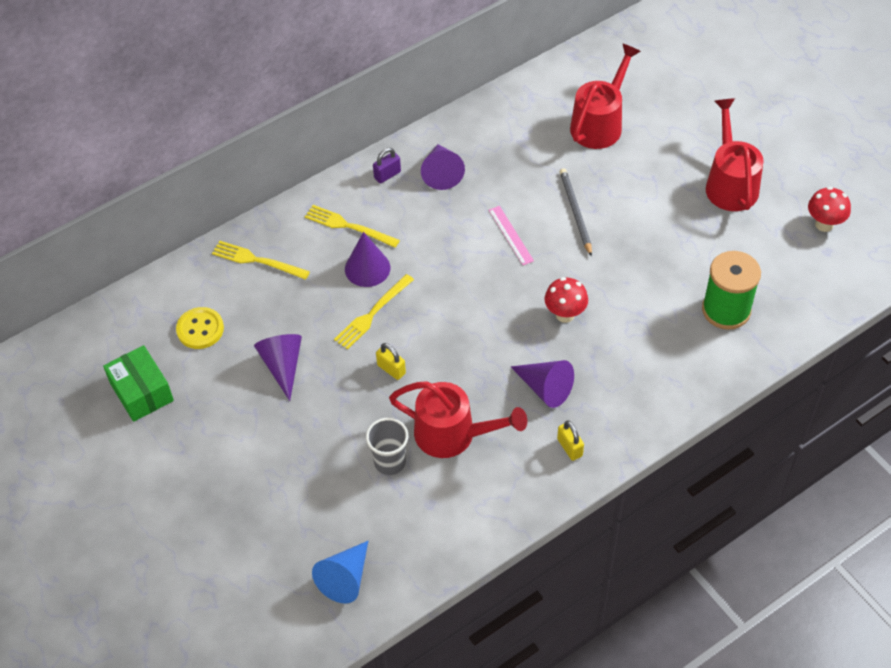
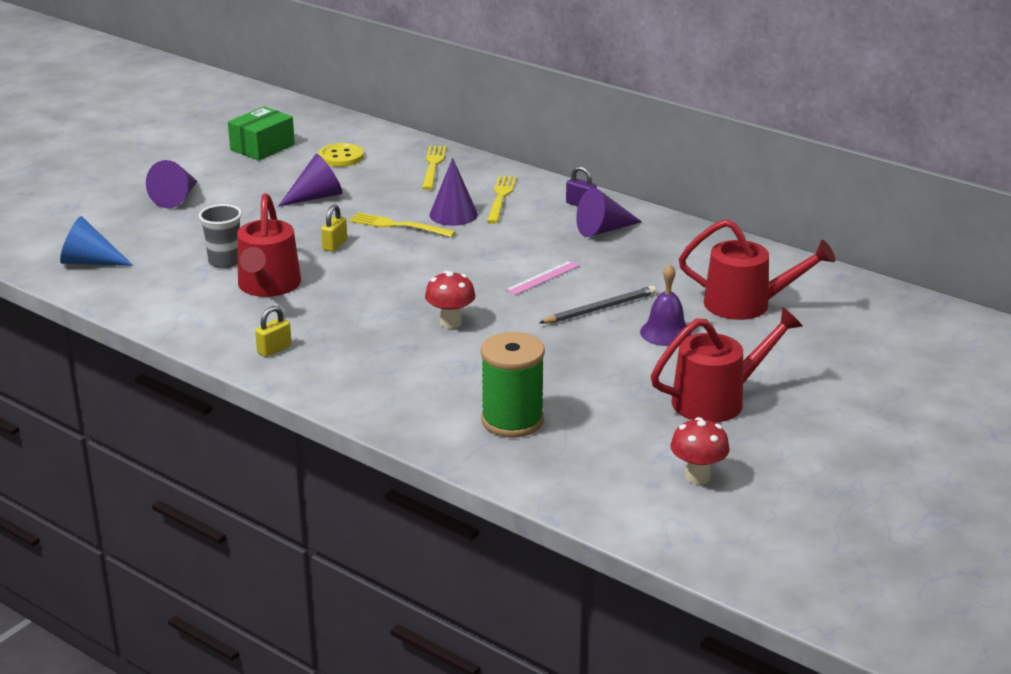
camera: 70 degrees right, 25 degrees down
purple cone [511,360,574,408] -> purple cone moved to [146,160,197,208]
none -> purple bell [640,264,692,346]

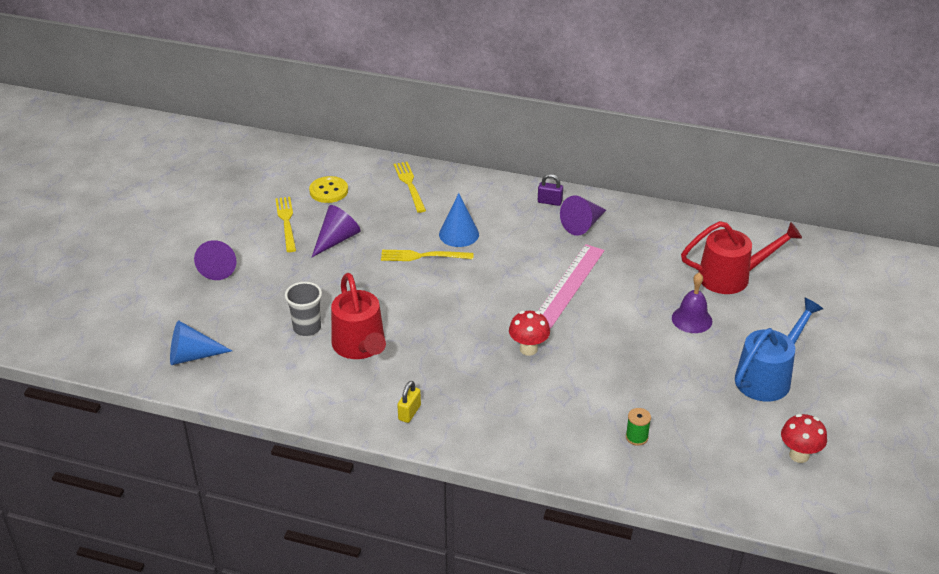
camera: 20 degrees left, 10 degrees up
green box [228,107,295,161] -> none
yellow padlock [321,204,347,252] -> none
purple cone [429,158,478,226] -> blue cone [439,193,479,247]
green spool [481,332,545,438] -> green spool [626,408,651,446], size x0.46
yellow fork [487,176,517,224] -> yellow fork moved to [275,197,296,252]
pink ruler [505,261,580,295] -> pink ruler [538,244,604,329], size x1.84
grey pencil [539,286,656,324] -> none
red watering can [651,307,803,423] -> blue watering can [735,298,823,402]

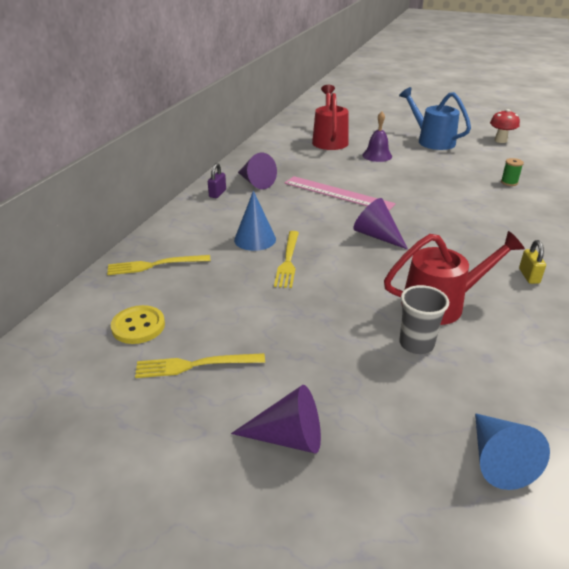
camera: 85 degrees left, 5 degrees down
purple cone [312,205,361,257] -> purple cone moved to [353,198,408,250]
yellow padlock [397,381,421,423] -> yellow padlock turned 60 degrees clockwise [519,240,546,284]
red mushroom [509,311,550,356] -> none

